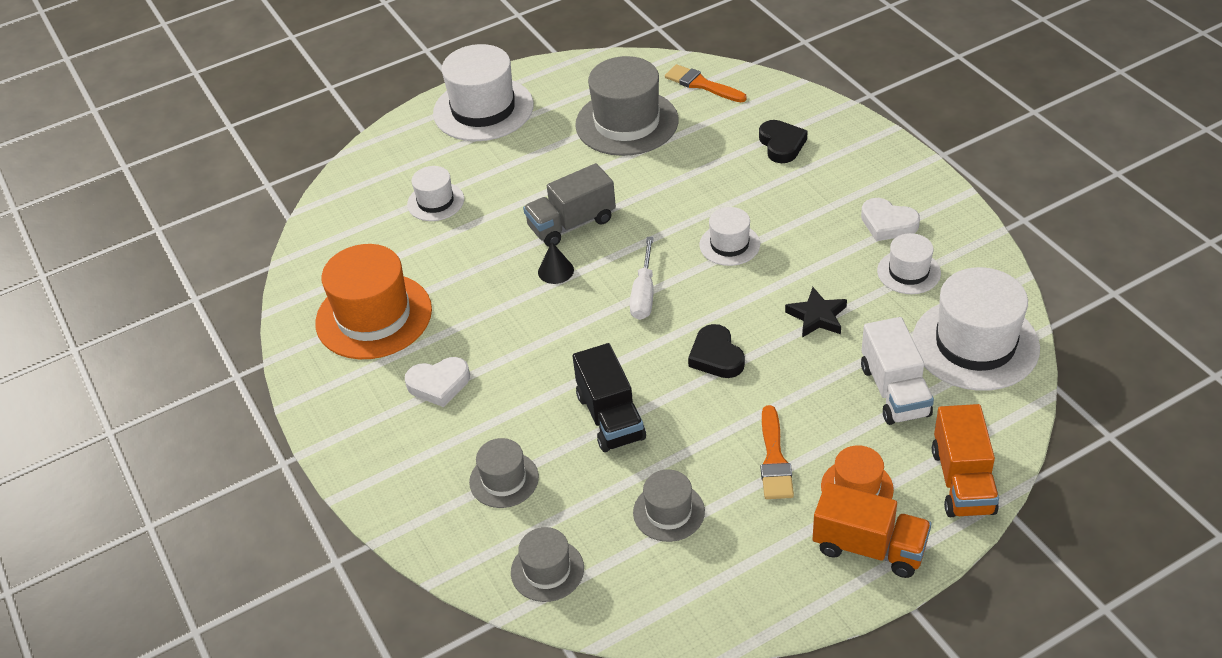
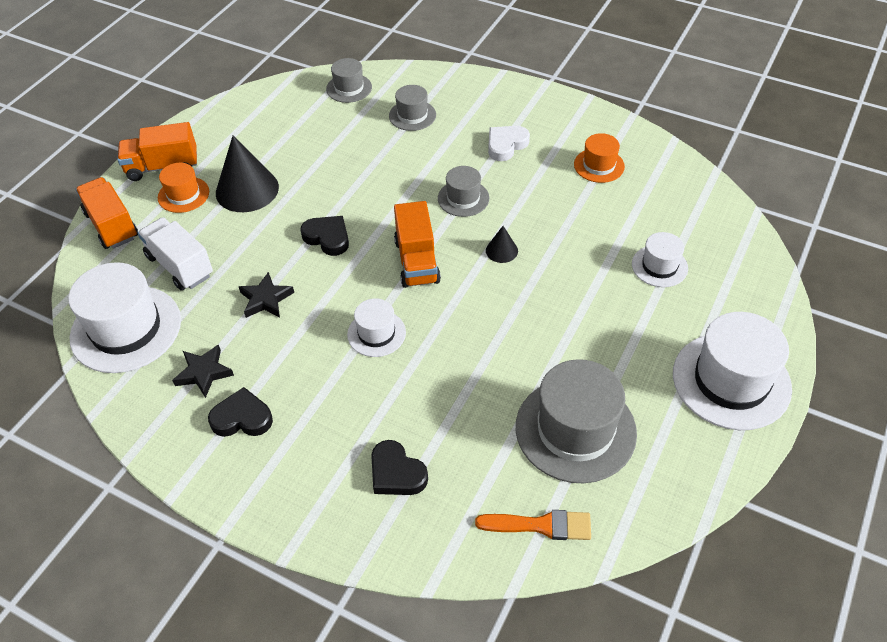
camera: 145 degrees right, 5 degrees up
orange hat [315,244,432,359] -> orange hat [574,133,625,183], size x0.53
grey truck [523,163,616,247] -> none
black truck [573,343,646,452] -> none
white screwdriver [630,237,654,320] -> orange truck [394,201,441,288]
grey hat [633,470,705,542] -> grey hat moved to [438,166,489,217]
orange brush [761,405,794,499] -> black cone [216,136,279,212]
white heart [861,198,920,241] -> black heart [208,387,273,437]
white hat [877,233,941,294] -> black star [172,344,234,398]

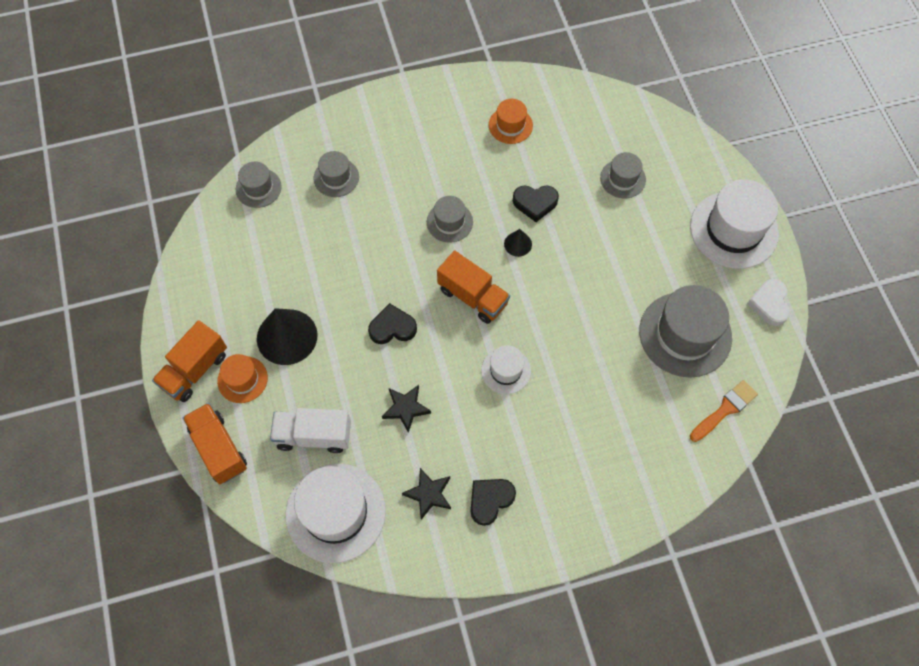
camera: 45 degrees left, 15 degrees up
orange truck [76,177,138,249] -> orange truck turned 45 degrees clockwise [183,403,247,484]
black heart [371,440,428,495] -> black heart moved to [513,186,559,222]
white heart [488,126,530,161] -> white heart moved to [747,279,790,326]
white hat [632,232,688,287] -> grey hat [600,152,646,199]

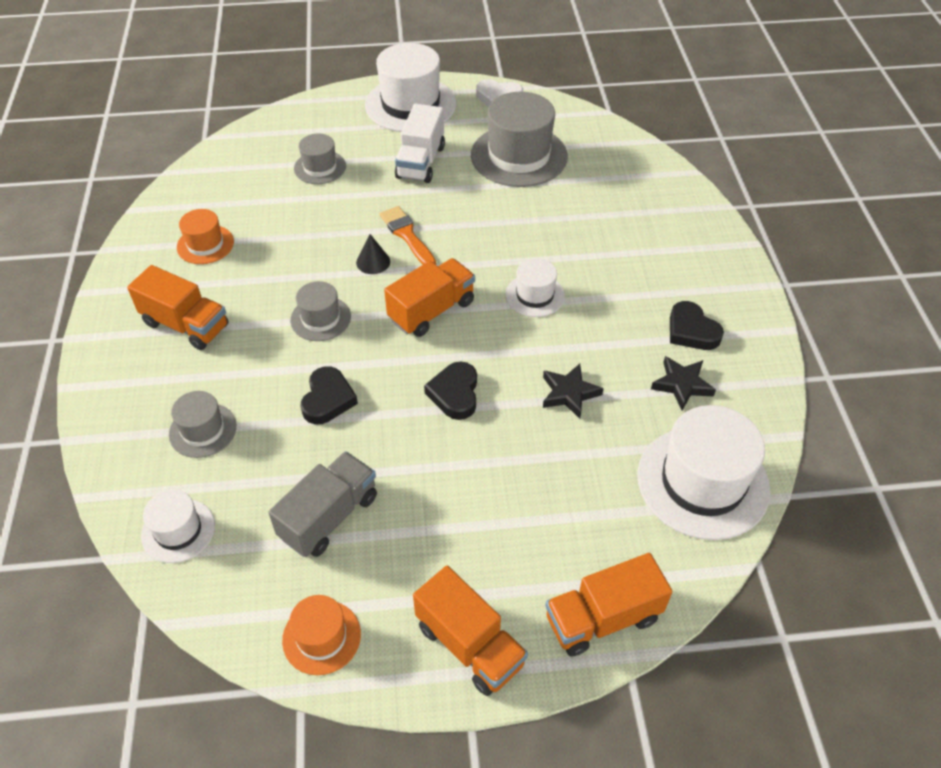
camera: 80 degrees left, 15 degrees down
orange hat [217,354,268,403] -> orange hat moved to [282,595,361,675]
grey hat [236,162,282,208] -> white hat [141,490,215,563]
black cone [257,308,318,365] -> none
white truck [270,408,351,453] -> white truck moved to [395,104,445,183]
black heart [513,186,559,222] -> black heart moved to [300,366,358,424]
orange brush [690,380,758,442] -> orange brush moved to [380,206,436,264]
none -> orange truck [127,265,229,350]
none -> grey truck [268,451,377,557]

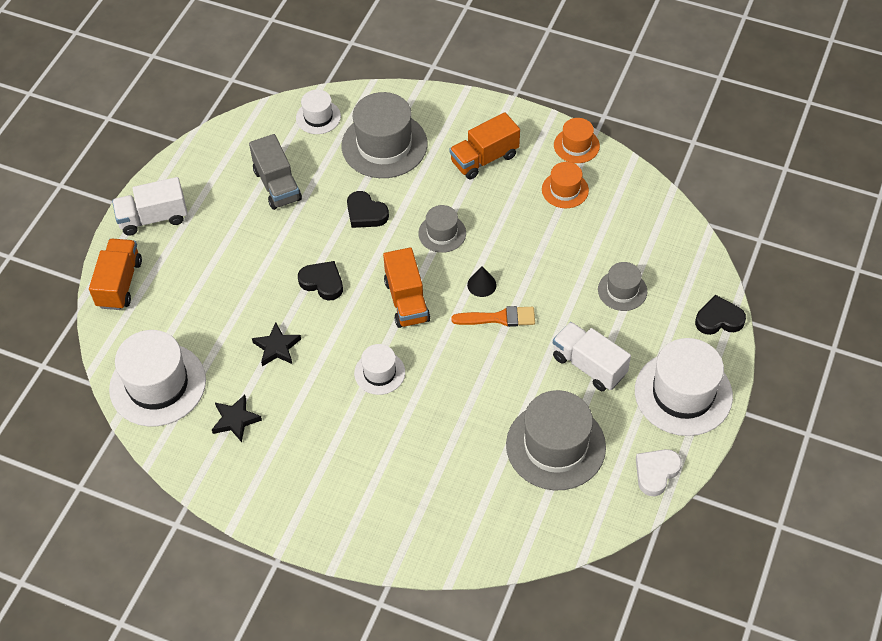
camera: 120 degrees right, 5 degrees up
grey hat [169,391,237,458] -> grey hat [341,92,427,178], size x1.88
orange hat [282,595,361,675] -> orange hat moved to [554,118,600,163]
orange truck [413,566,528,696] -> white truck [112,177,188,236]
black heart [670,301,724,350] -> black heart moved to [695,295,746,335]

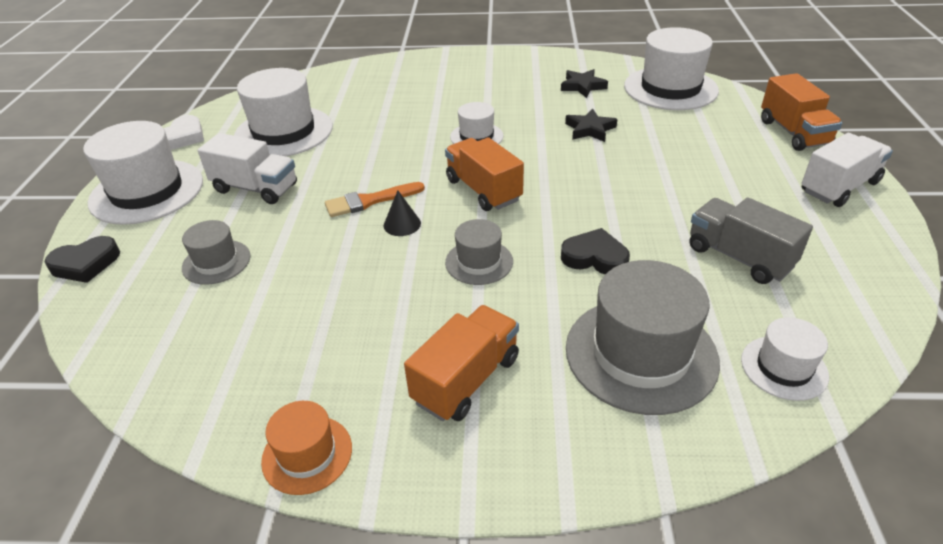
camera: 160 degrees right, 15 degrees down
black heart [298,261,343,301] -> none
grey hat [506,390,606,490] -> white hat [234,68,333,156]
orange hat [542,162,589,208] -> none

